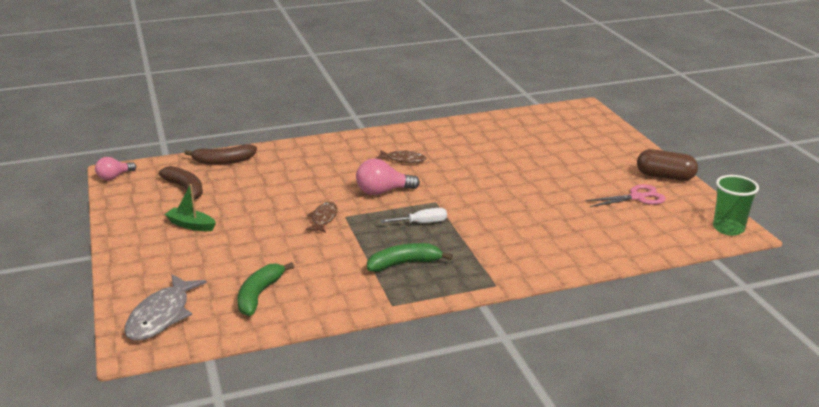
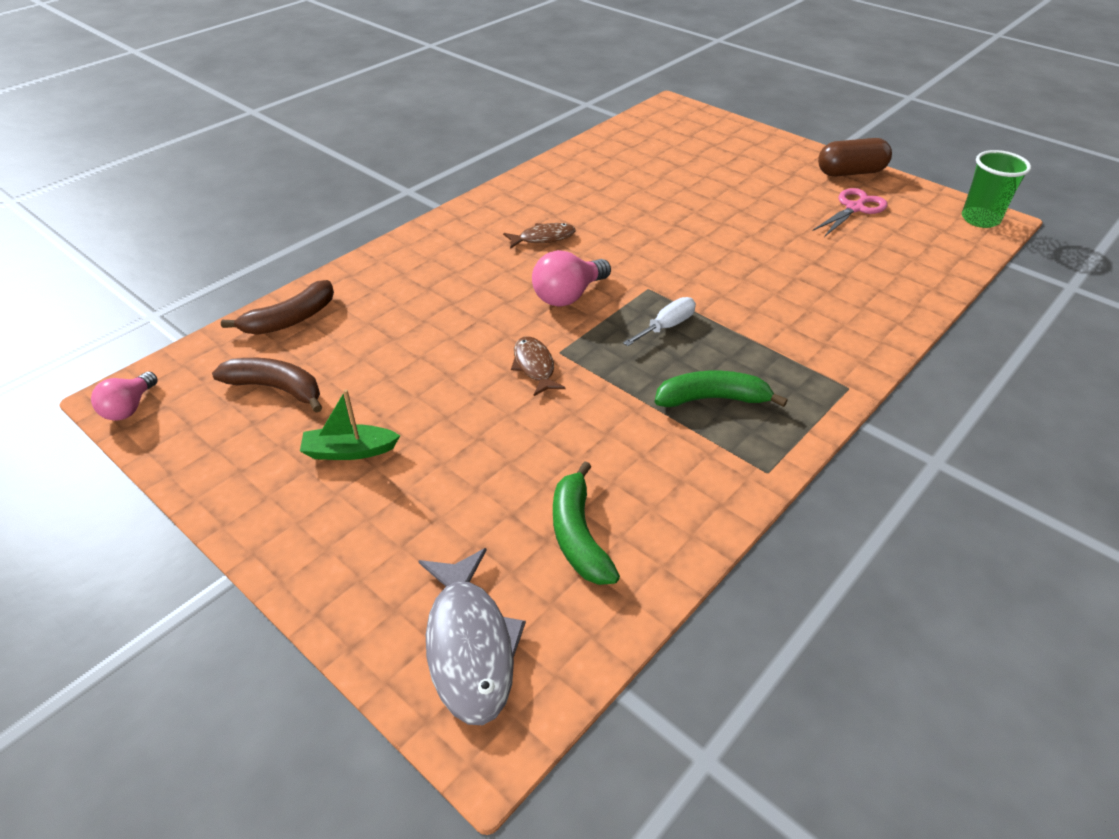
camera: 30 degrees left, 15 degrees up
green banana [367,243,453,272] -> green banana turned 45 degrees clockwise [655,371,788,407]

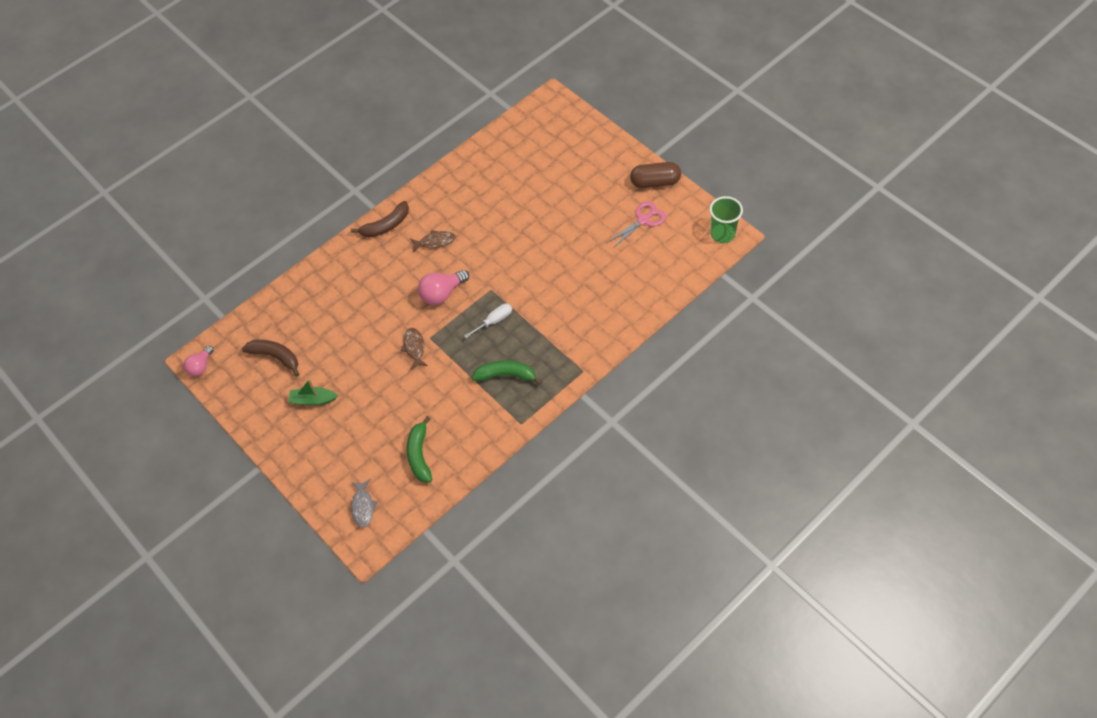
camera: 10 degrees right, 15 degrees up
brown banana [221,280,334,335] -> brown banana moved to [351,201,409,237]
grey fish [418,548,526,725] -> grey fish [351,479,378,528], size x0.60

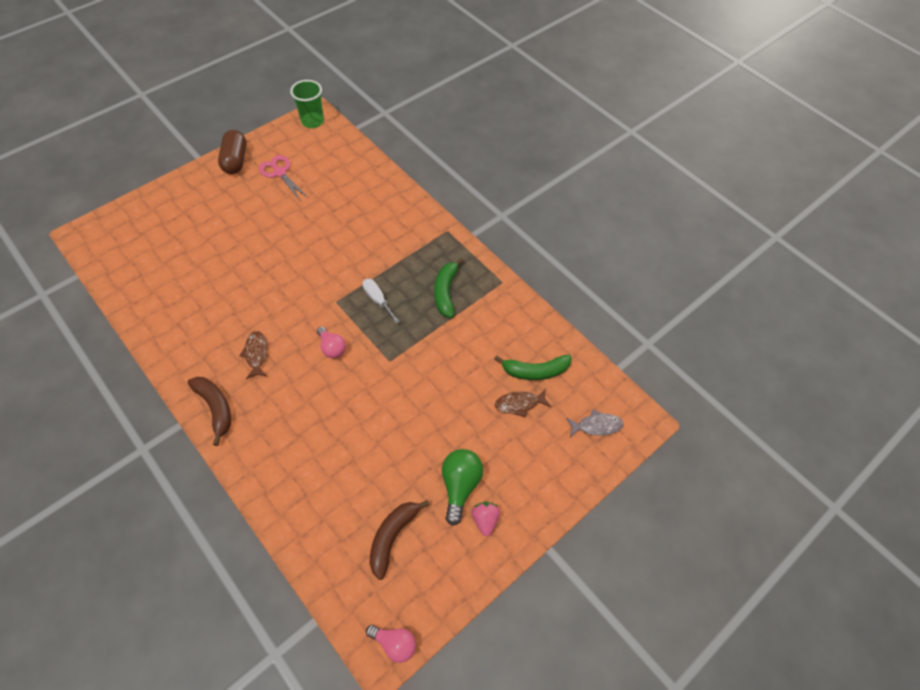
camera: 95 degrees left, 0 degrees up
green boat [289,379,338,406] -> green light bulb [442,449,483,526]
brown fish [401,328,428,370] -> brown fish moved to [495,389,551,417]
pink light bulb [418,270,469,305] -> pink light bulb [317,326,346,358], size x0.66
none -> pink strawberry [472,502,500,537]

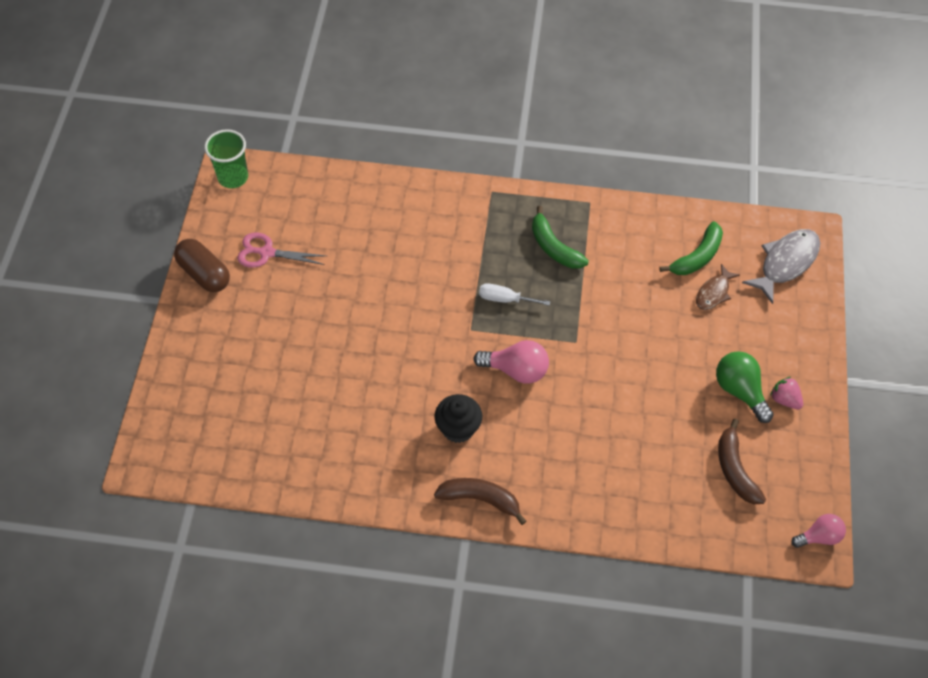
camera: 40 degrees left, 0 degrees up
brown fish [240,331,267,379] -> black cupcake [434,394,482,443]
pink light bulb [317,326,346,358] -> pink light bulb [473,340,549,384], size x1.50
grey fish [566,409,624,437] -> grey fish [742,229,820,304], size x1.67

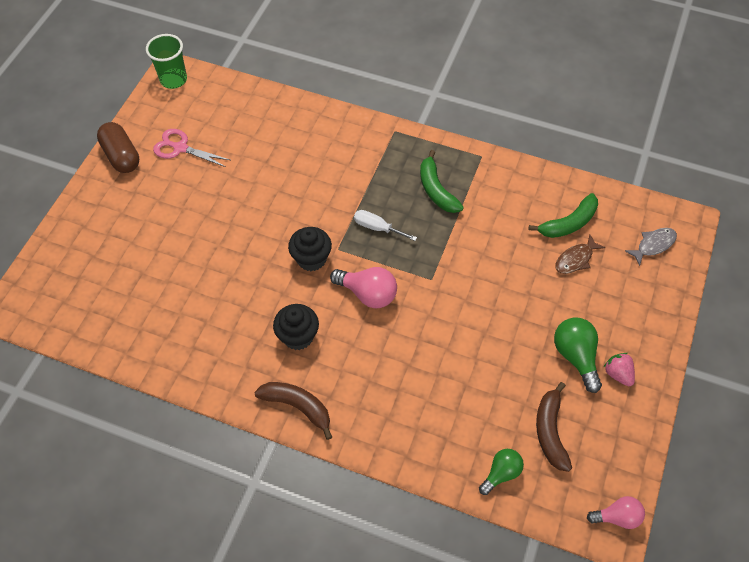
camera: 15 degrees right, 0 degrees up
grey fish [742,229,820,304] -> grey fish [625,228,677,266], size x0.60
none -> black cupcake [288,227,332,271]
none -> green light bulb [479,449,524,495]

